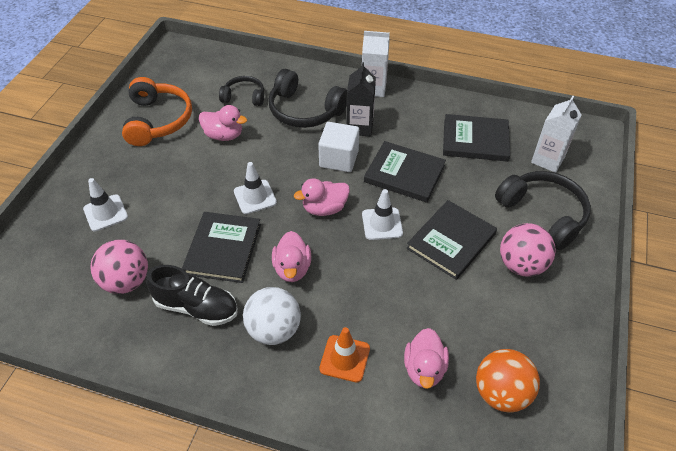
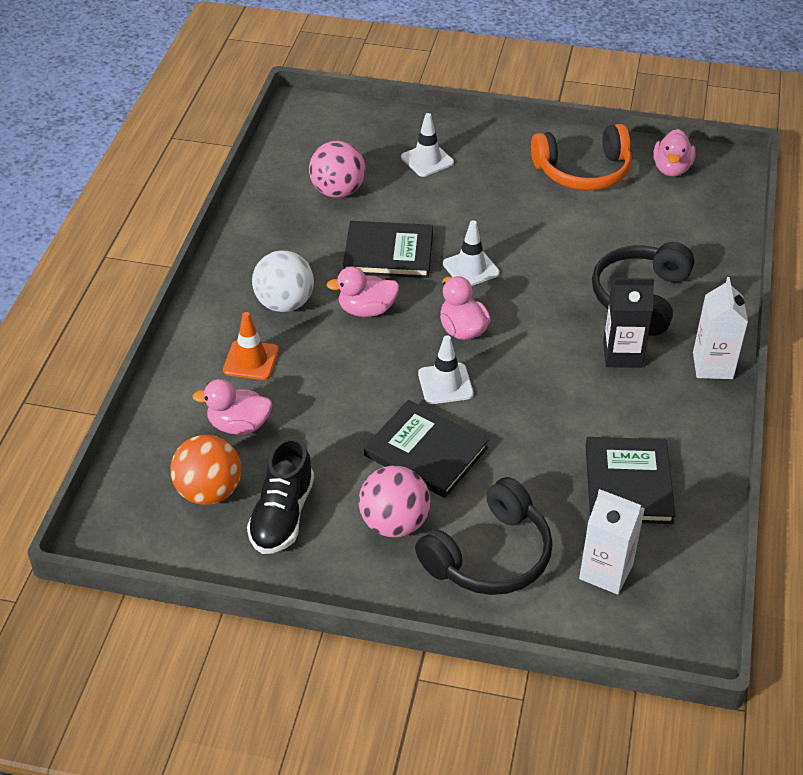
camera: 85 degrees right, 5 degrees down
black shoe [146,265,238,326] -> black shoe moved to [247,437,314,554]
pink duck [199,105,247,141] -> pink duck moved to [653,129,696,176]
black headphones [219,76,264,106] -> none
white cube [318,122,359,172] -> none
black book [364,141,446,203] -> none

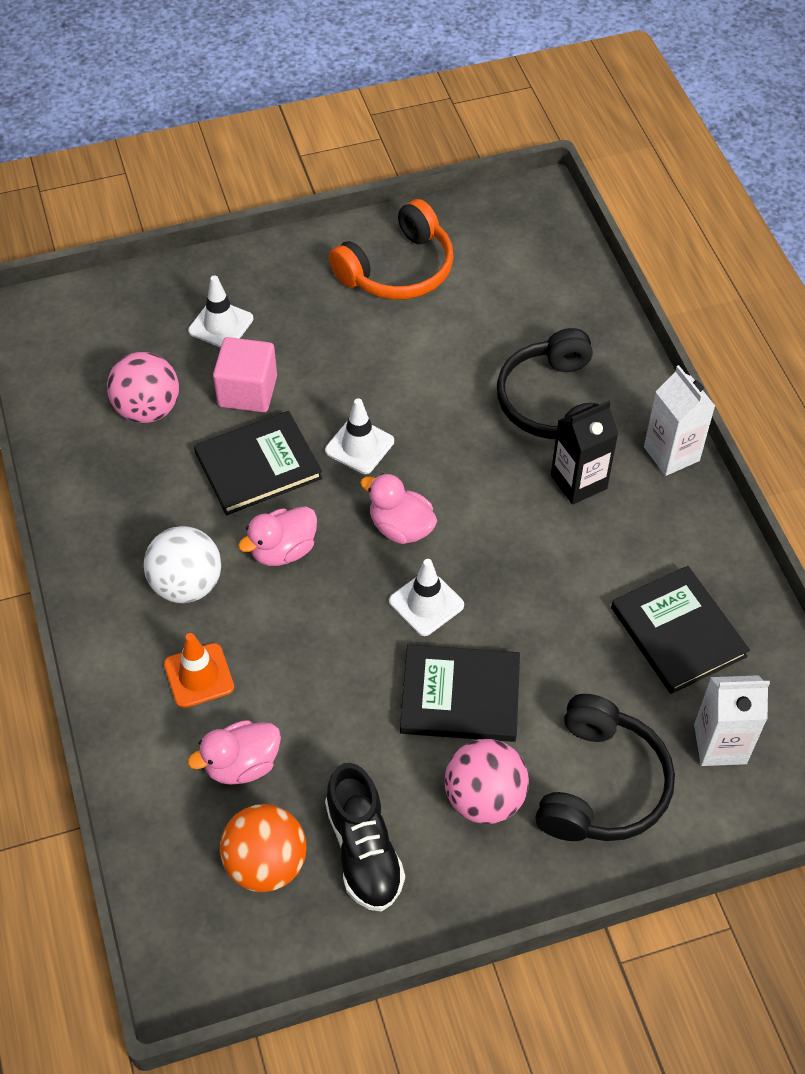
camera: 30 degrees left, 10 degrees up
pink duck [653,129,696,176] -> none
none -> pink cube [213,337,277,412]

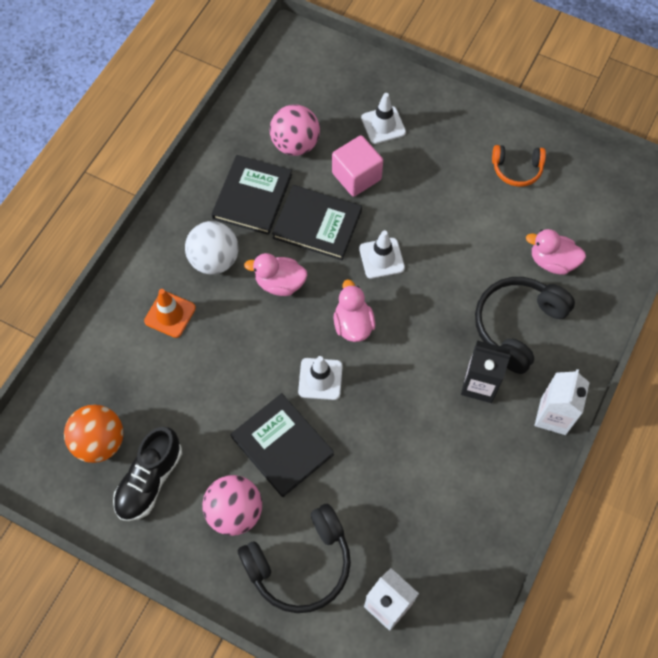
camera: 45 degrees right, 10 degrees up
pink duck [188,720,281,785] -> pink duck moved to [526,229,586,275]
orange headphones [329,199,454,300] -> orange headphones [492,145,546,187], size x0.59
black book [611,566,750,694] -> black book moved to [211,155,292,235]

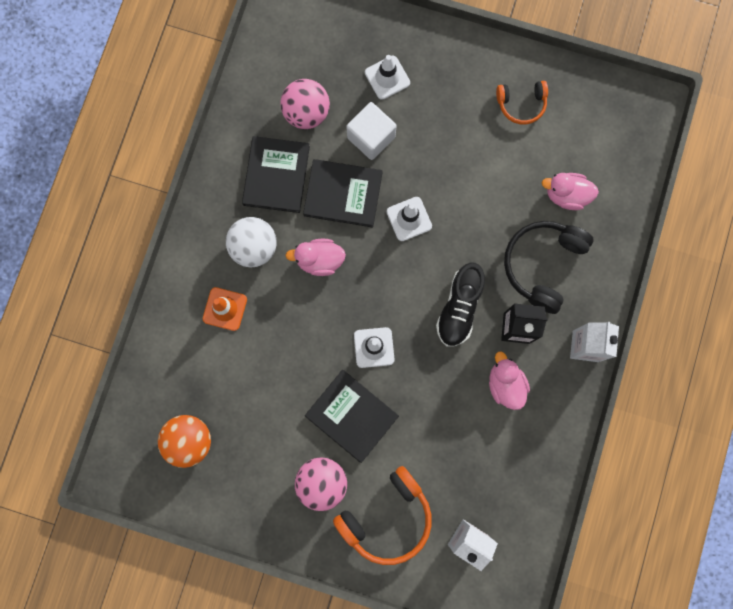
camera: 10 degrees left, 15 degrees up
black shoe [113,427,182,521] -> black shoe moved to [436,263,485,347]
black headphones [238,504,351,613] -> orange headphones [333,466,432,565]
pink cube [332,135,383,197] -> white cube [346,102,397,160]
pink duck [334,279,375,342] -> pink duck moved to [489,351,530,410]

